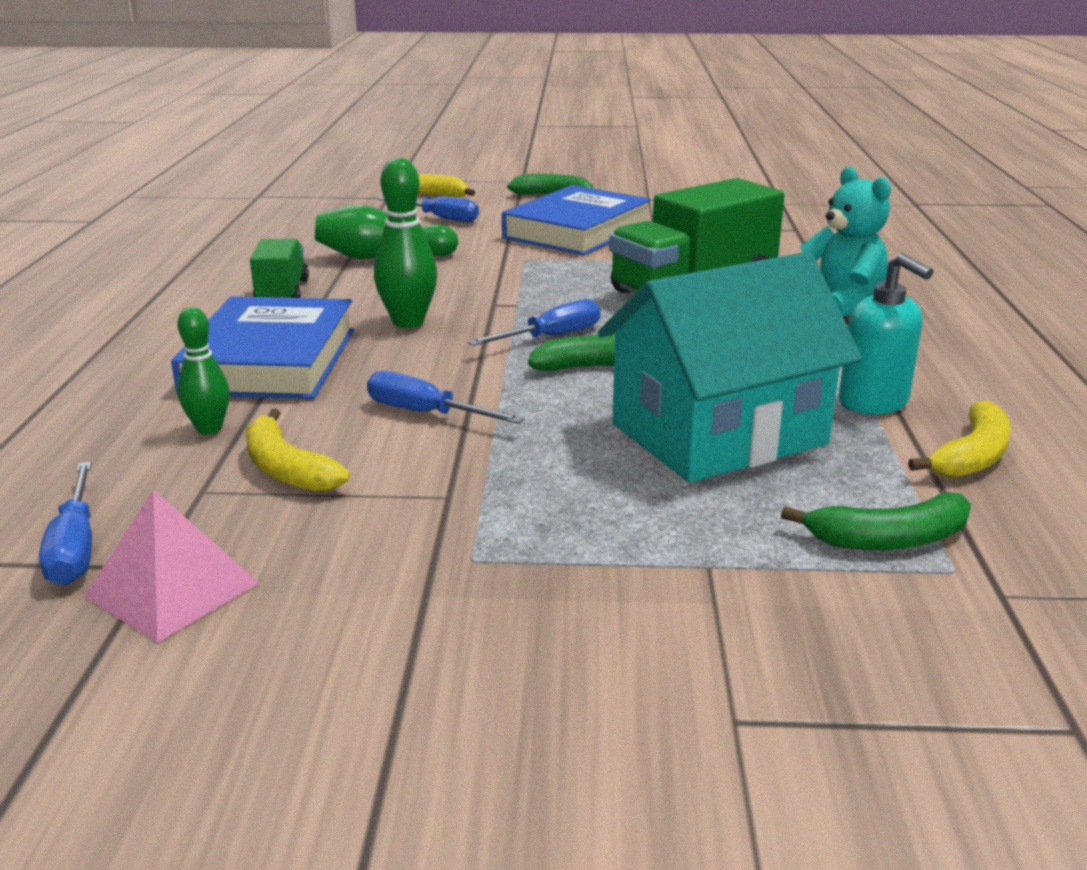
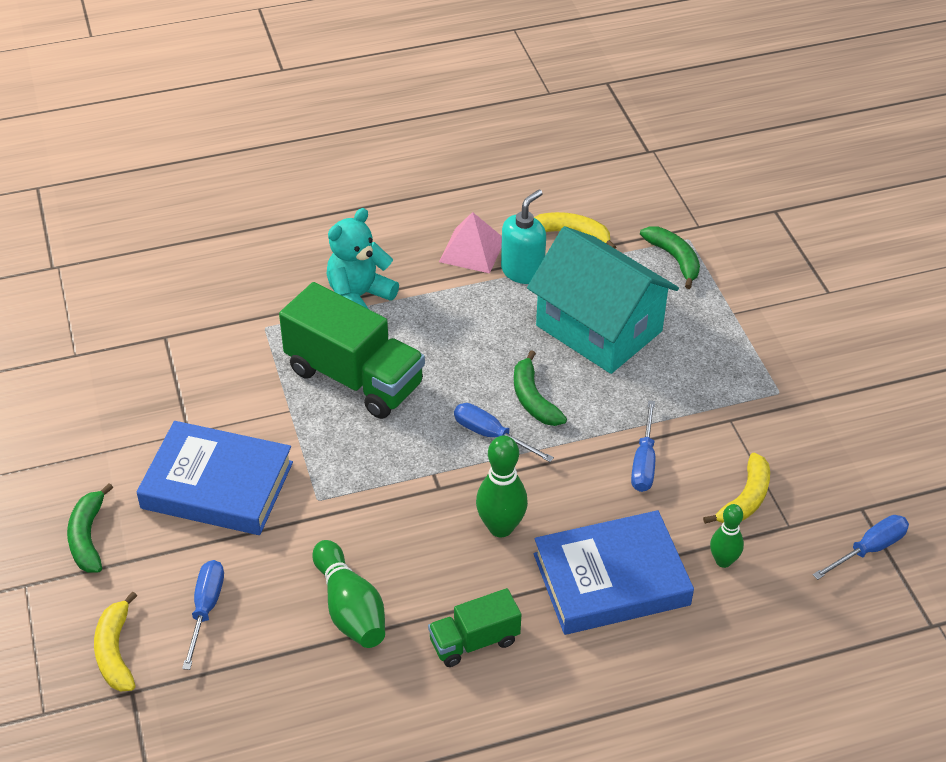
camera: 110 degrees left, 20 degrees up
pink pyramid [84,489,259,643] -> pink pyramid moved to [439,212,502,274]

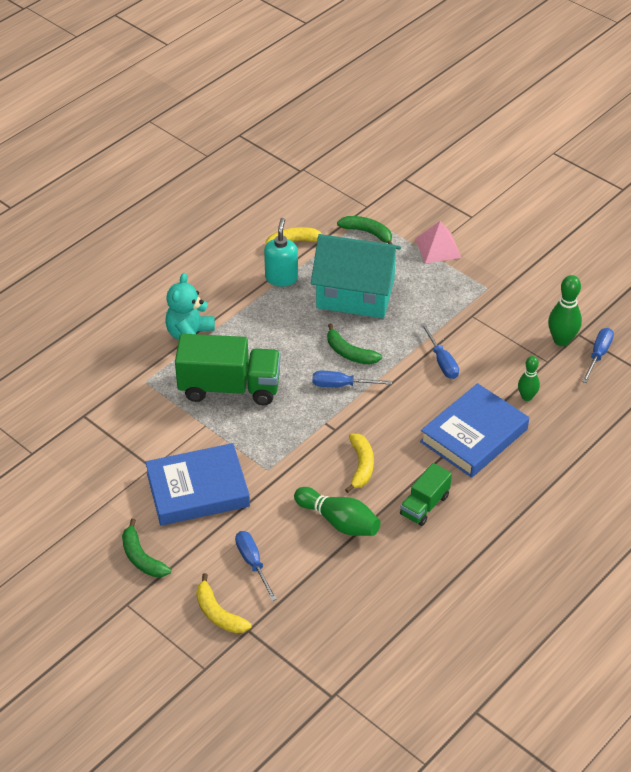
camera: 30 degrees left, 0 degrees up
pink pyramid [439,212,502,274] -> pink pyramid moved to [415,221,462,263]
green bowling pin [476,435,528,537] -> green bowling pin moved to [548,275,582,346]
yellow banana [703,453,770,524] -> yellow banana moved to [345,434,374,493]

